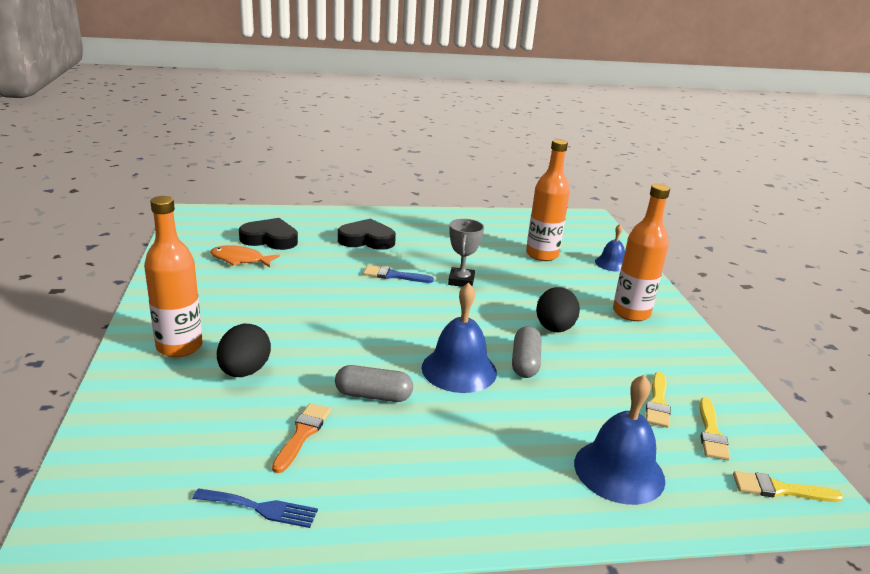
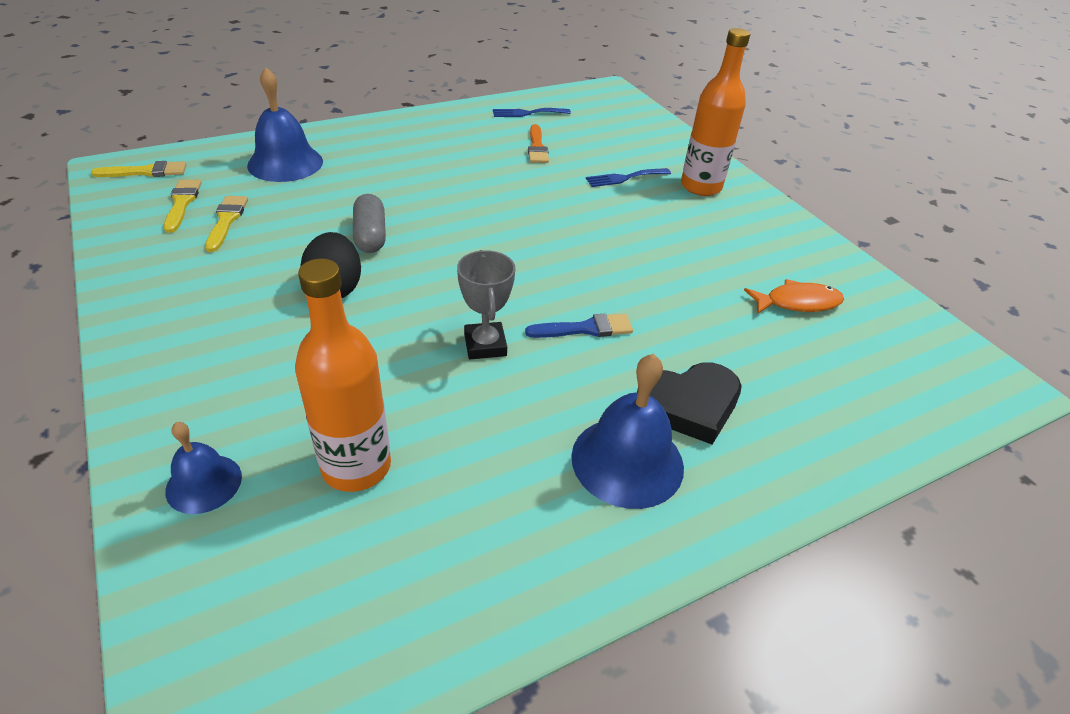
camera: 160 degrees right, 15 degrees up
black egg [217,324,271,377] -> blue fork [586,168,671,187]
black heart [239,218,298,250] -> none
grey capsule [335,365,413,402] -> none
blue bell [421,282,497,393] -> blue bell moved to [571,354,684,509]
orange bottle [613,184,670,321] -> none

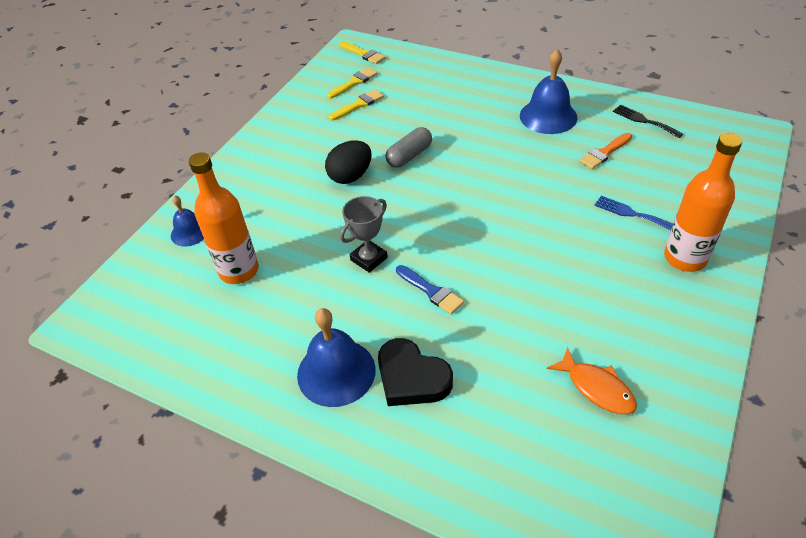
camera: 60 degrees right, 5 degrees up
blue bell [247,67,323,182] -> blue bell moved to [520,49,577,134]
blue fork [493,108,571,117] -> black fork [613,105,683,138]

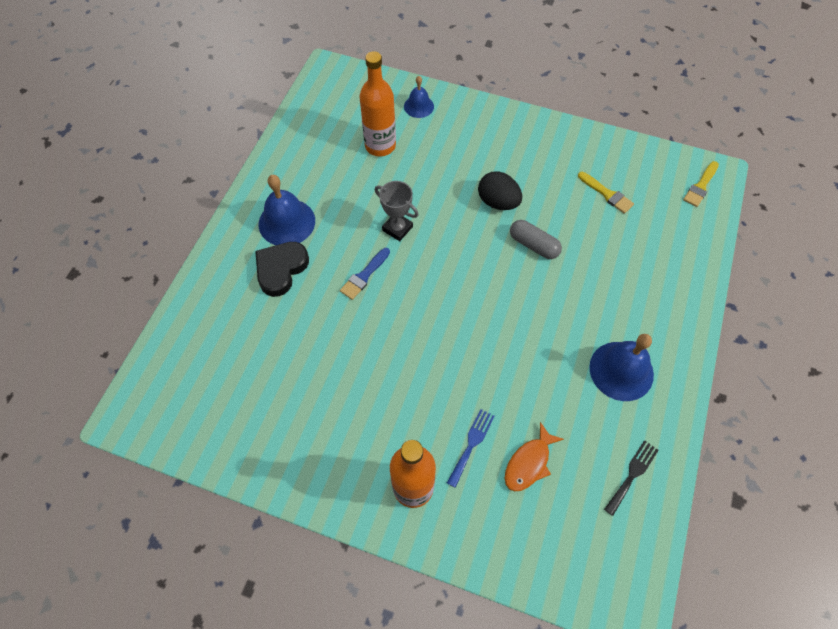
camera: 80 degrees right, 15 degrees up
yellow brush [327,67,377,99] -> none
orange fish [547,347,637,414] -> orange fish moved to [505,422,564,491]
orange brush [579,133,632,169] -> none

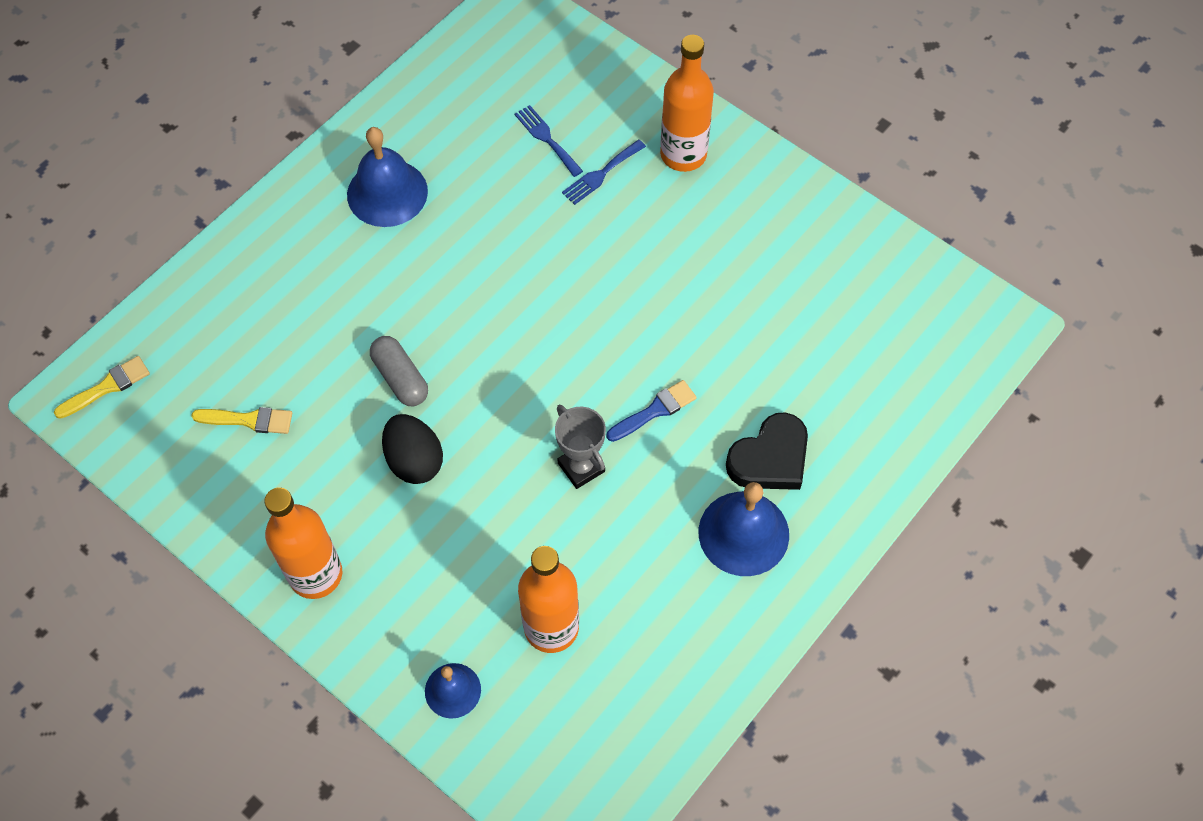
camera: 160 degrees left, 0 degrees up
orange fish [505,422,564,491] -> blue fork [515,105,583,177]
yellow brush [578,172,634,214] -> yellow brush turned 120 degrees clockwise [191,407,292,434]
black fork [604,440,659,516] -> none
none -> orange bottle [264,487,342,599]

